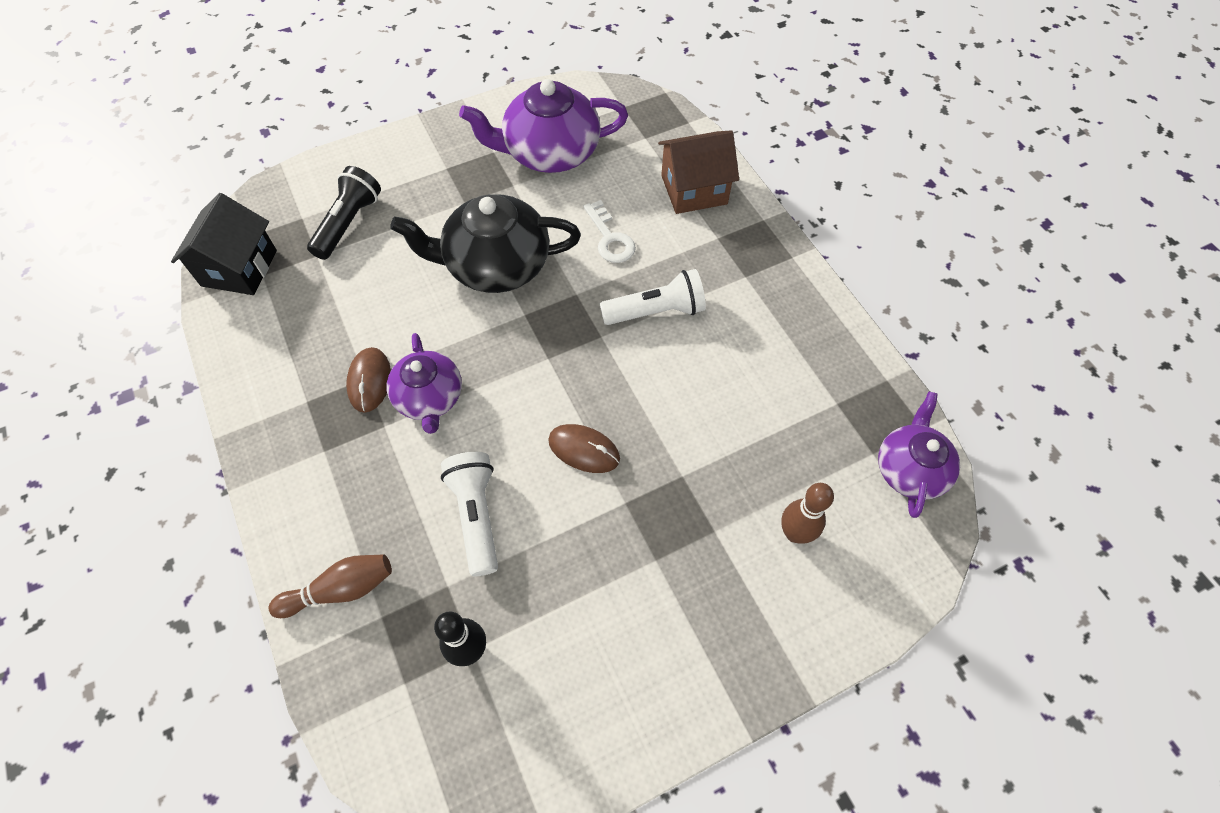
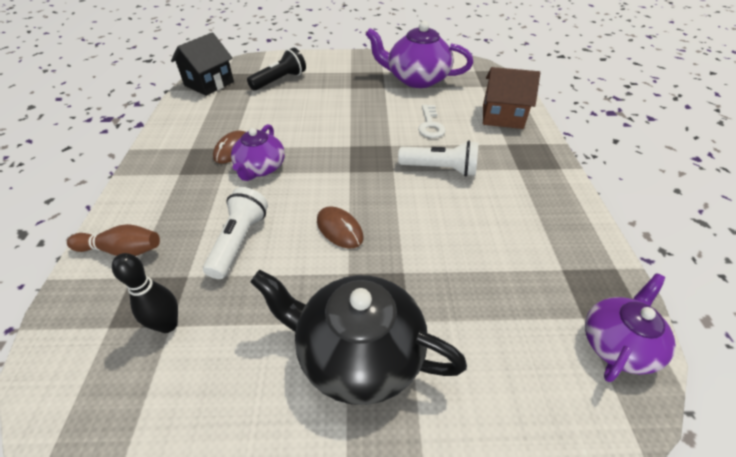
camera: 25 degrees right, 15 degrees down
black teapot [390,194,581,293] -> black teapot moved to [250,270,467,405]
brown bowling pin [781,483,834,544] -> none

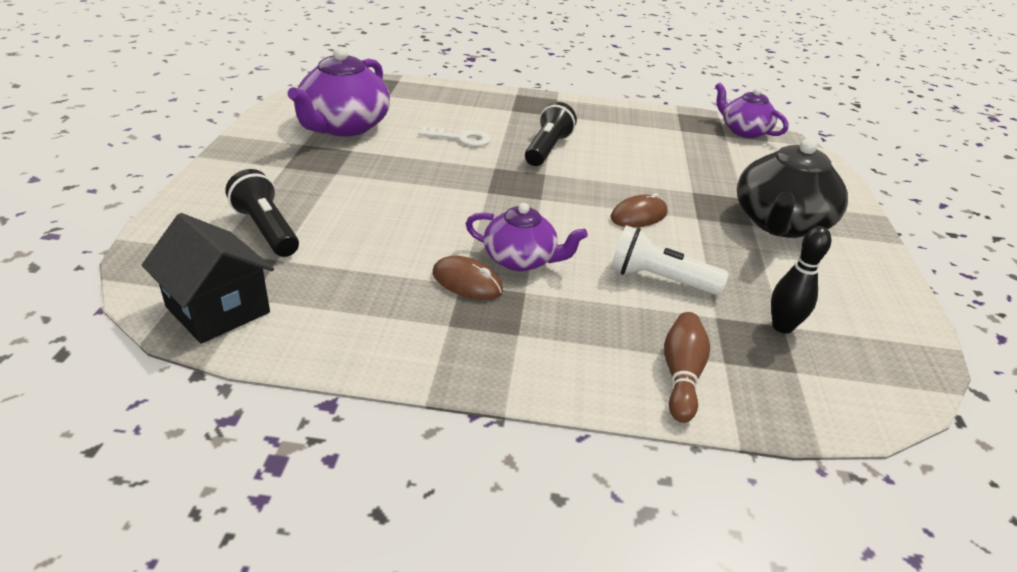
camera: 85 degrees left, 10 degrees down
white flashlight [398,140,478,177] -> black flashlight [525,102,577,166]
brown house [483,67,540,129] -> none

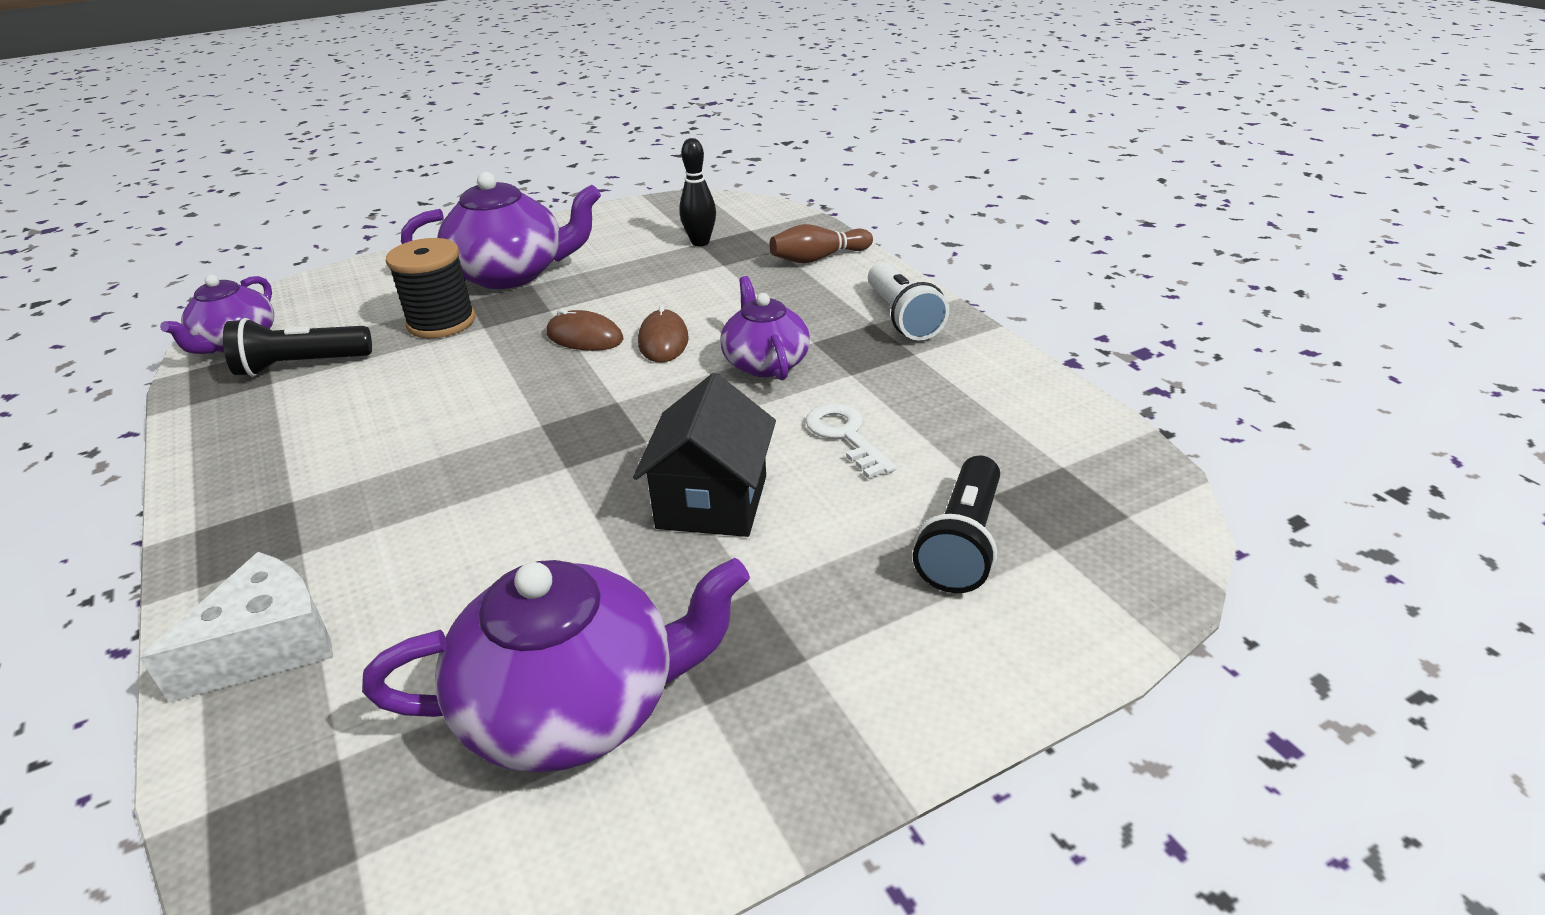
camera: 120 degrees left, 0 degrees up
black house [142,213,274,344] -> black house moved to [633,373,776,537]
white key [419,126,491,147] -> white key moved to [805,403,897,479]
brown mouse [433,256,503,300] -> brown mouse moved to [638,305,689,362]
black flashlight [525,102,577,166] -> black flashlight moved to [223,318,372,377]
white flashlight [610,225,729,295] -> white flashlight moved to [868,262,949,341]
black teapot [737,138,848,238] -> purple teapot [401,172,601,289]
none -> white cheese [139,552,333,703]
none -> black spool [386,238,475,338]

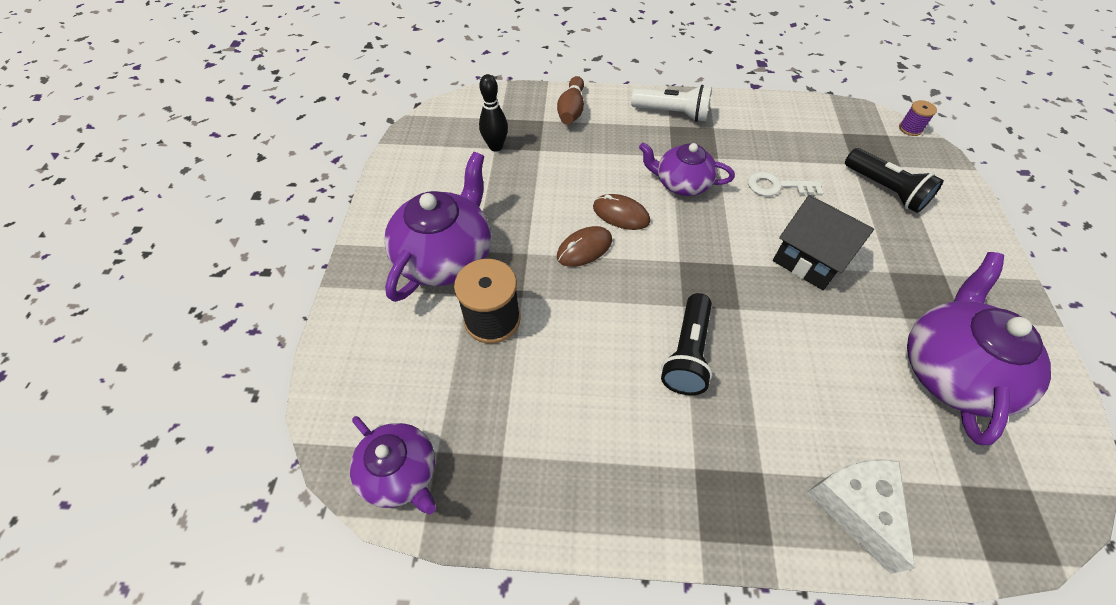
camera: 60 degrees left, 20 degrees up
black flashlight [223,318,372,377] -> black flashlight moved to [661,293,713,395]
none -> purple spool [899,100,937,136]

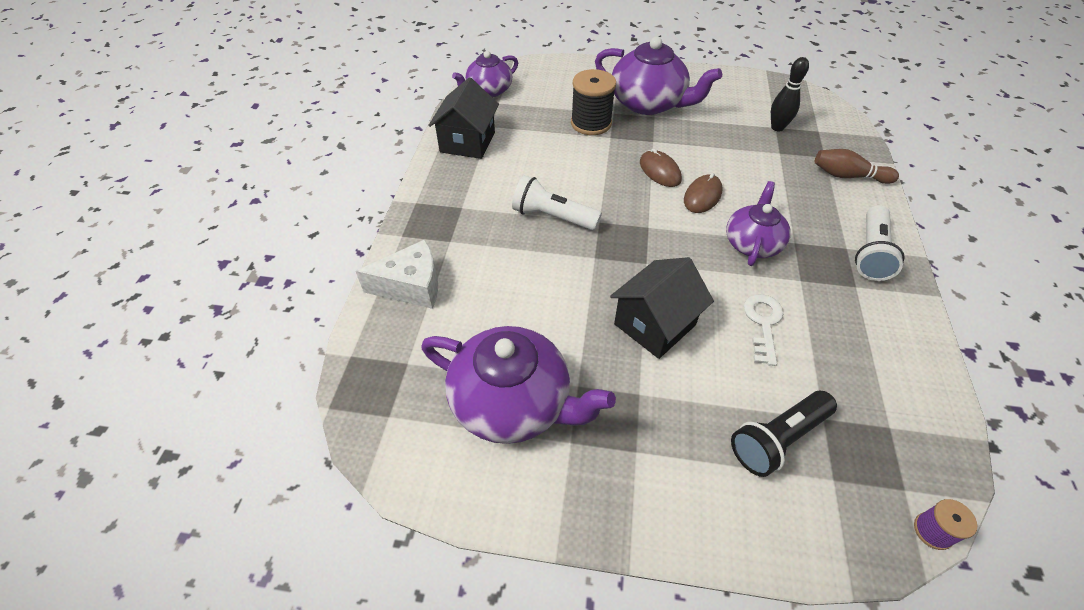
camera: 95 degrees right, 5 degrees down
black flashlight [661,293,713,395] -> white flashlight [512,175,602,230]
none -> black house [428,77,499,159]

